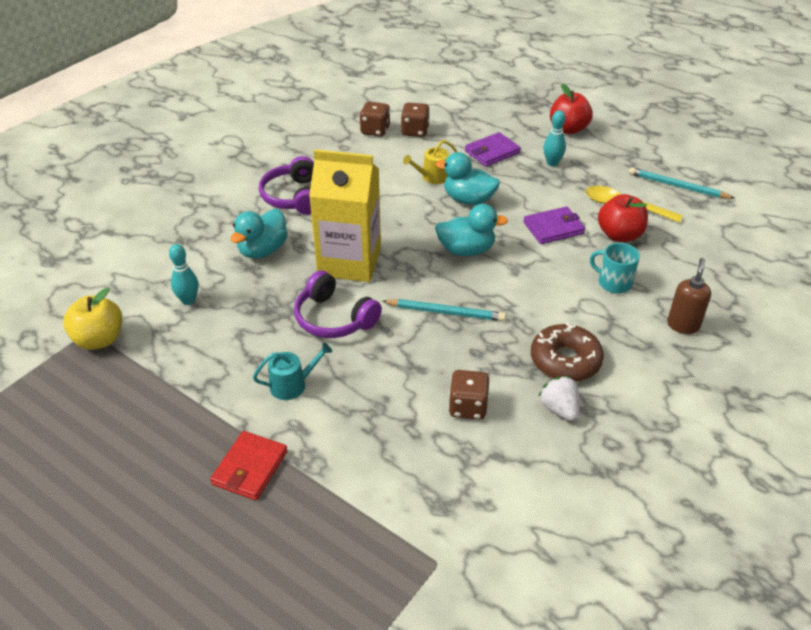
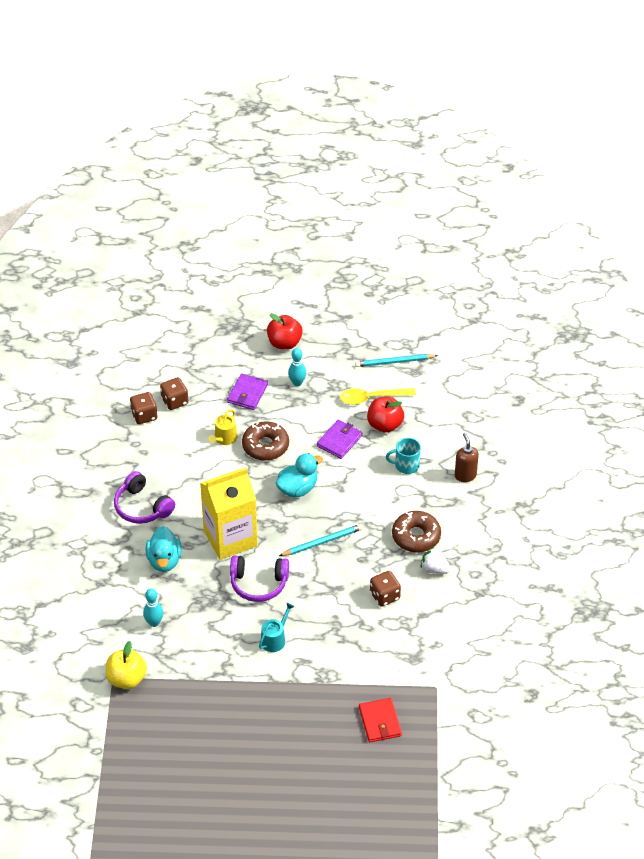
camera: 35 degrees left, 5 degrees up
red wallet [210,431,288,500] -> red wallet moved to [359,698,402,742]
turquoise duck [436,152,500,205] -> brown donut [242,421,289,461]

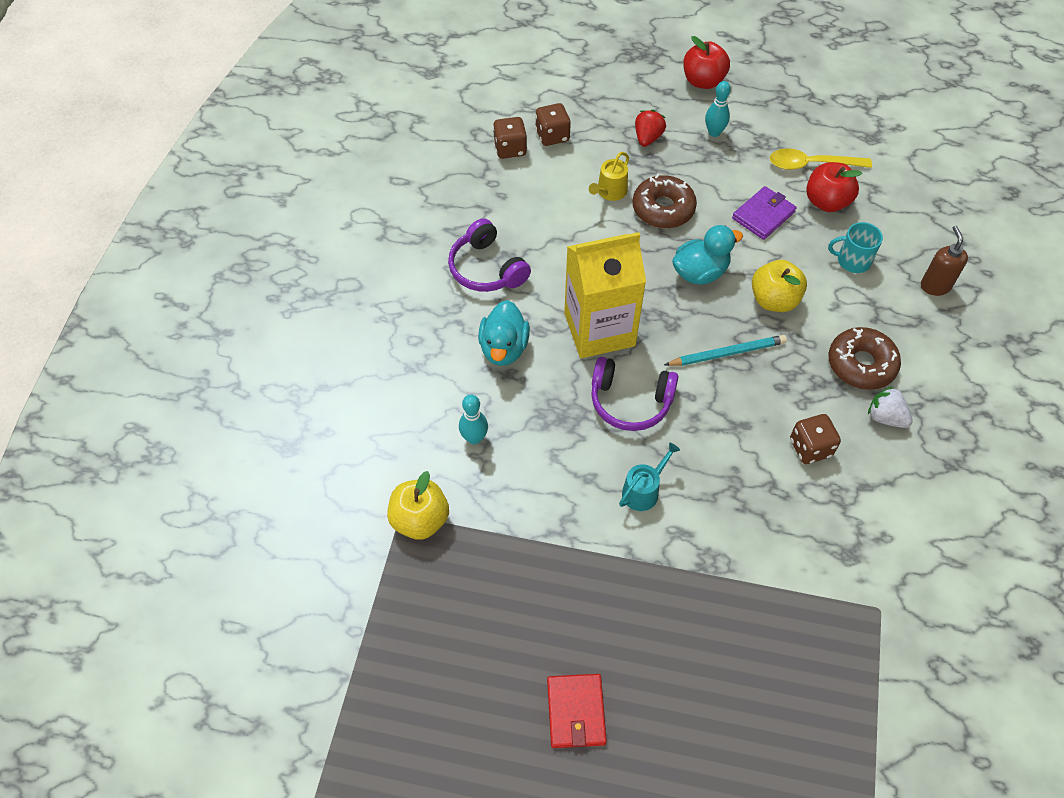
camera: 10 degrees right, 10 degrees up
purple wallet [227,373,268,410] -> red strawberry [635,110,666,147]
turquoise pencil [355,354,438,367] -> none
red wallet [359,698,402,742] -> red wallet moved to [547,674,607,748]
none -> yellow apple [752,260,807,312]

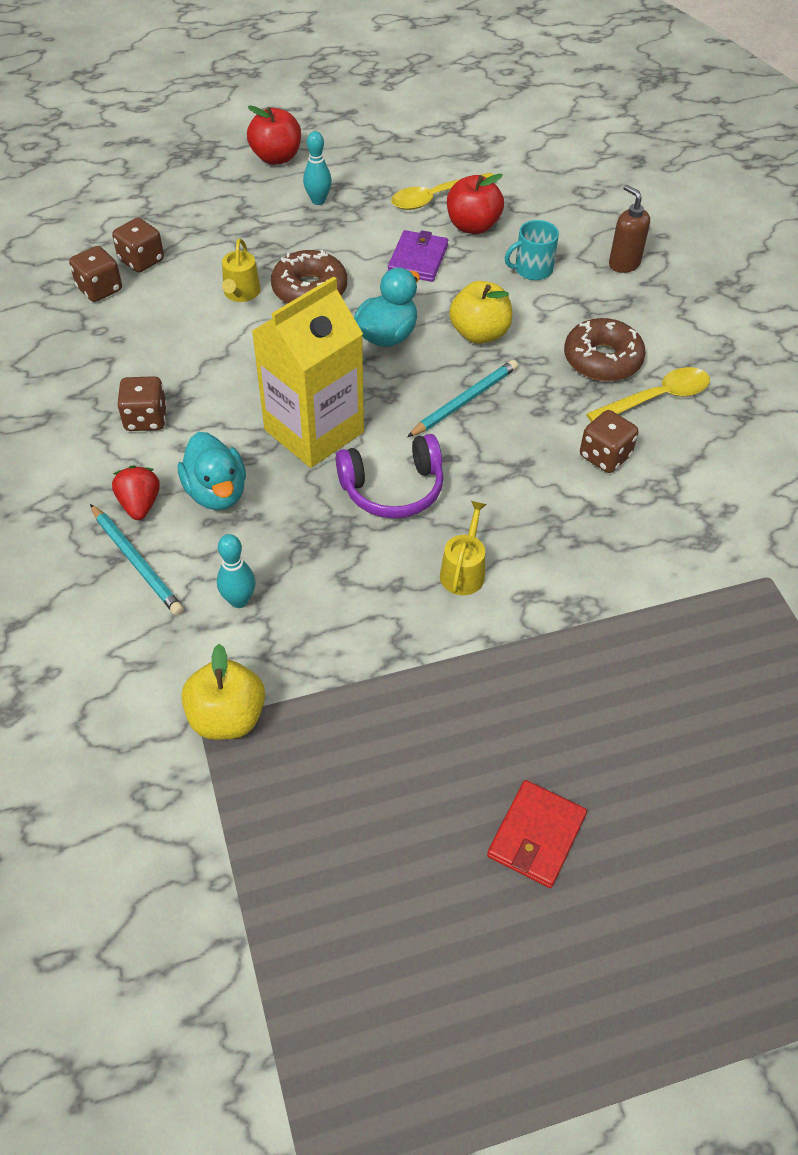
camera: 30 degrees left, 5 degrees down
purple headphones [448,218,531,292] -> brown dice [117,376,167,431]
red wallet [547,674,607,748] -> red wallet turned 60 degrees clockwise [487,780,587,888]
turquoise watering can [619,442,680,511] -> yellow watering can [440,501,487,595]
red strawberry [635,110,666,147] -> red strawberry moved to [112,465,160,520]
white strawberry [868,386,913,428] -> yellow spoon [586,367,710,422]
none -> turquoise pencil [90,504,184,615]

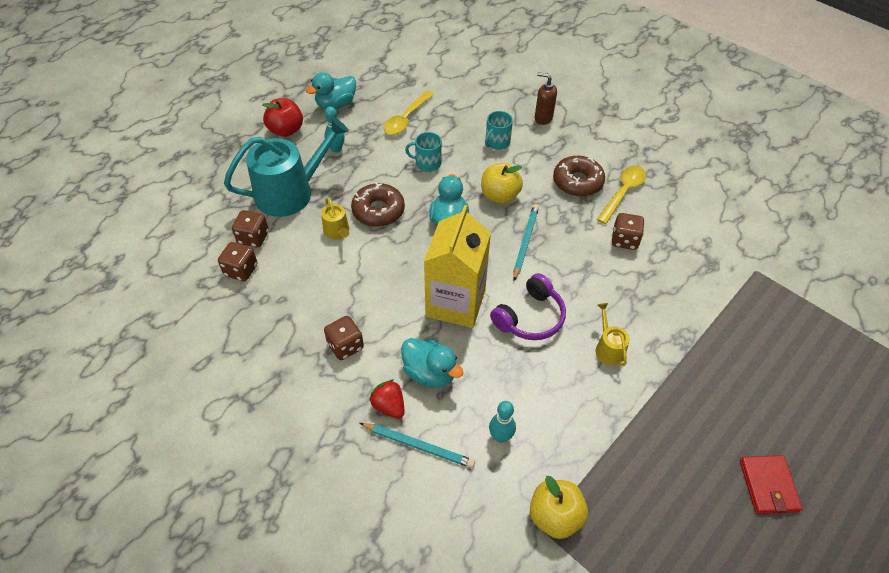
camera: 30 degrees left, 0 degrees up
purple wallet [388,230,448,282] -> turquoise mug [405,132,442,172]
red apple [447,174,504,234] -> none
none -> turquoise watering can [224,117,349,217]
none -> turquoise duck [306,72,356,109]

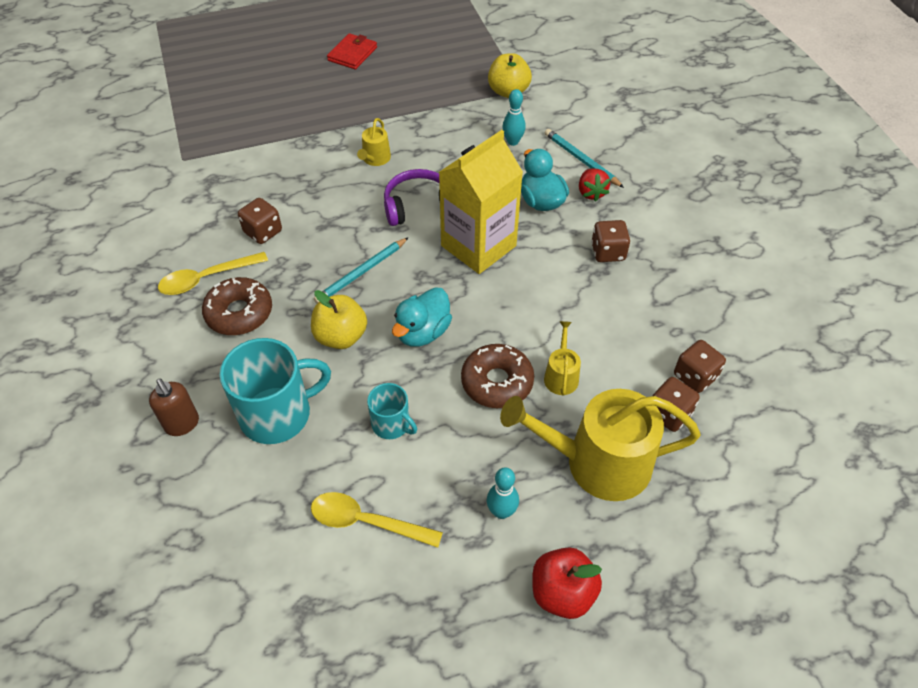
camera: 150 degrees left, 0 degrees up
turquoise watering can [224,117,349,217] -> yellow watering can [500,389,701,501]
turquoise duck [306,72,356,109] -> none
yellow spoon [383,90,434,135] -> yellow spoon turned 135 degrees counterclockwise [311,492,443,548]
turquoise mug [485,111,513,150] -> turquoise mug [220,338,331,444], size x1.85

